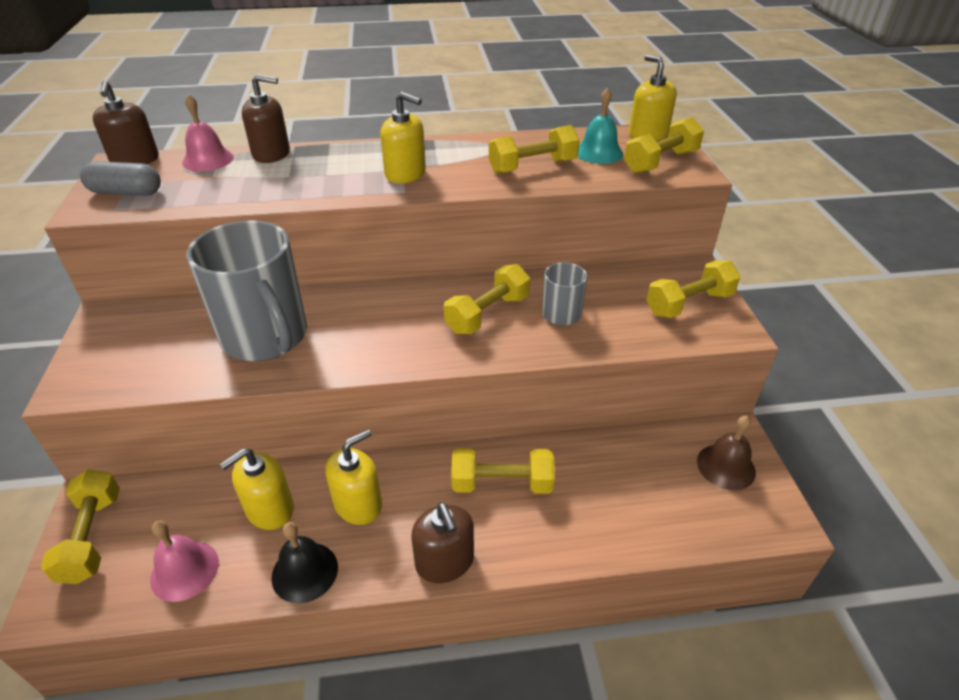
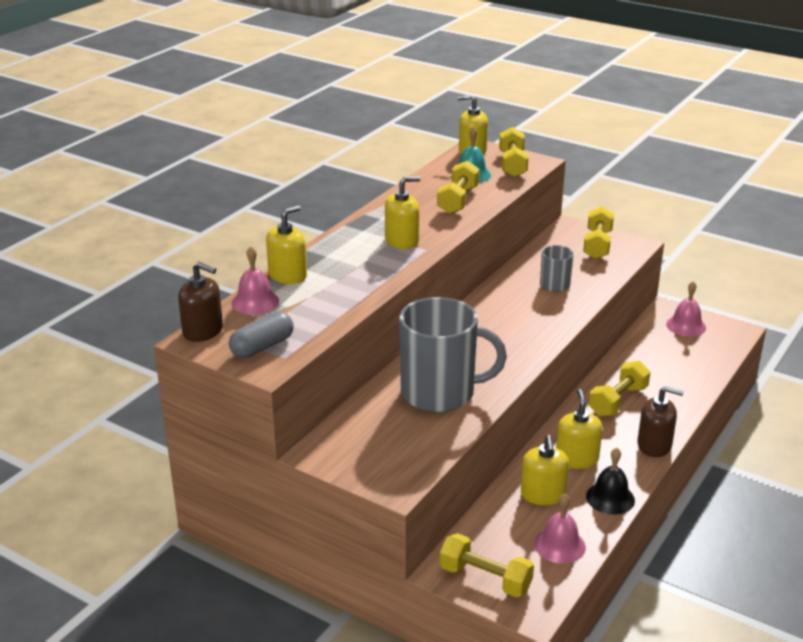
camera: 50 degrees left, 10 degrees down
brown soap dispenser [242,74,290,163] -> yellow soap dispenser [266,205,307,284]
yellow dumbbell [444,264,530,334] -> none
brown bell [697,416,756,490] -> pink bell [666,281,706,337]

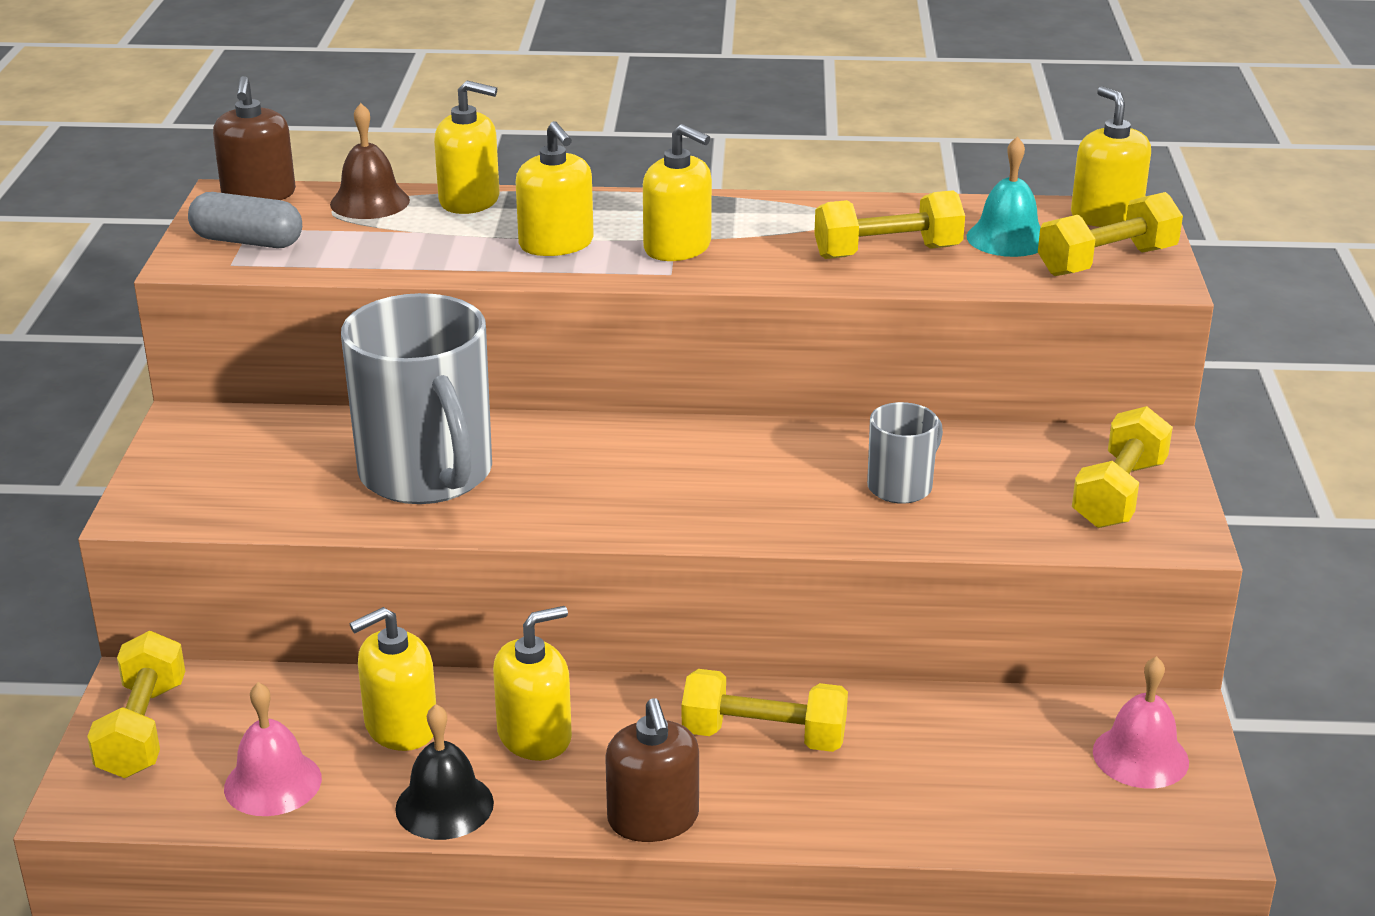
camera: 60 degrees right, 0 degrees up
pink bell [231,246,279,315] -> brown bell [330,103,410,219]
yellow dumbbell [583,206,614,259] -> yellow dumbbell turned 45 degrees counterclockwise [1072,406,1173,528]
none -> yellow soap dispenser [516,121,594,256]

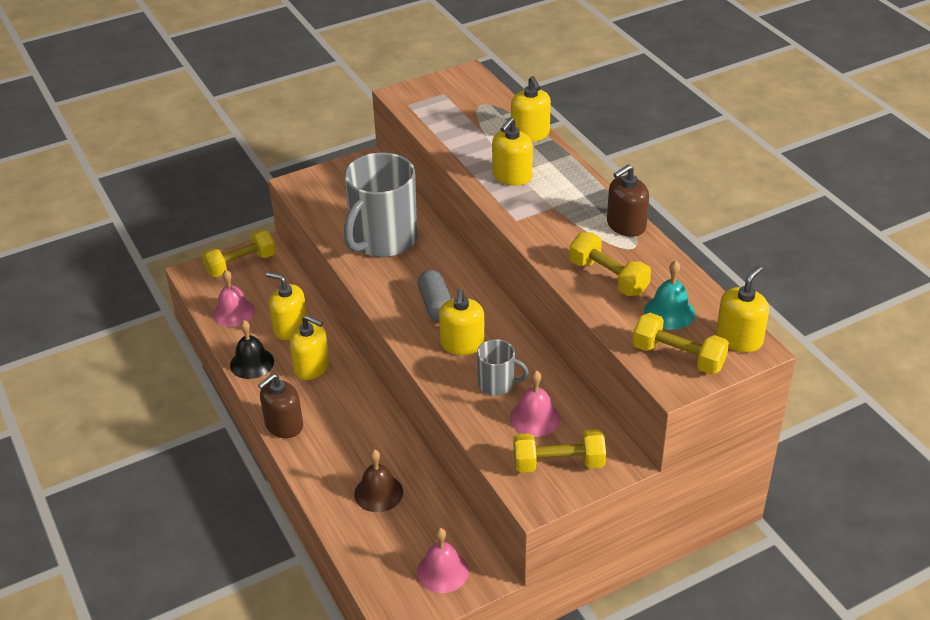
camera: 60 degrees right, 10 degrees up
grey capsule [188,192,302,248] -> grey capsule moved to [418,270,451,322]
brown soap dispenser [213,76,296,200] -> brown soap dispenser moved to [607,164,649,237]
brown bell [330,103,410,219] -> brown bell moved to [354,449,403,512]
yellow soap dispenser [643,124,712,261] -> yellow soap dispenser moved to [439,289,485,355]
yellow dumbbell [682,669,848,752] -> none
none -> pink bell [510,370,560,437]

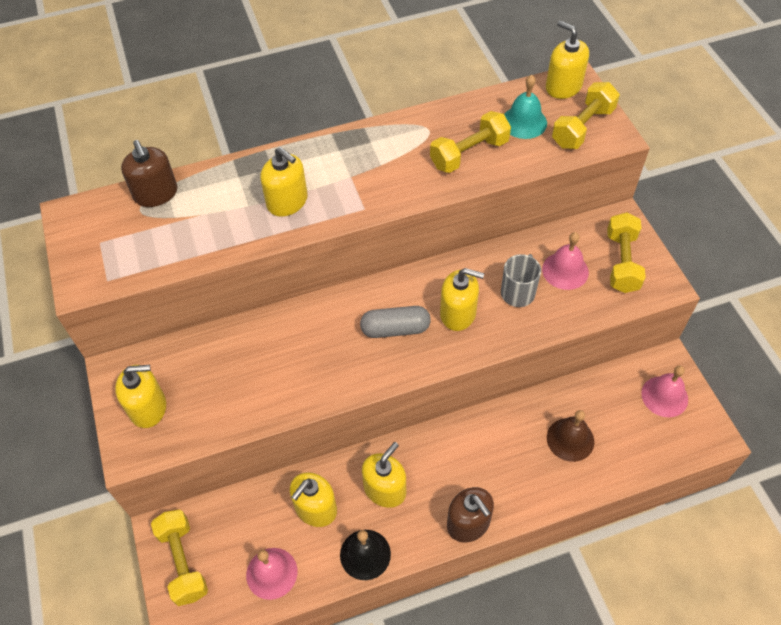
camera: 80 degrees left, 15 degrees up
grey mug [344,153,418,257] -> none
yellow soap dispenser [511,76,551,142] -> yellow soap dispenser moved to [115,365,166,428]
brown soap dispenser [607,164,649,237] -> brown soap dispenser moved to [121,140,177,207]

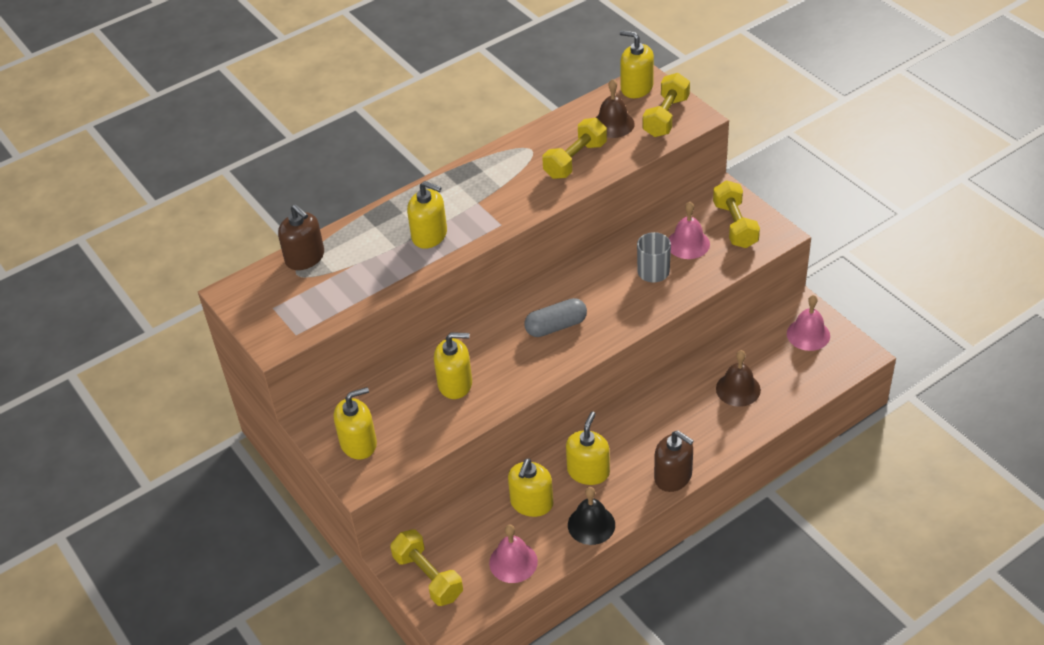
camera: 15 degrees left, 10 degrees down
yellow soap dispenser [440,268,484,331] -> yellow soap dispenser moved to [434,332,472,399]
turquoise bell [504,75,547,139] -> brown bell [596,79,635,138]

